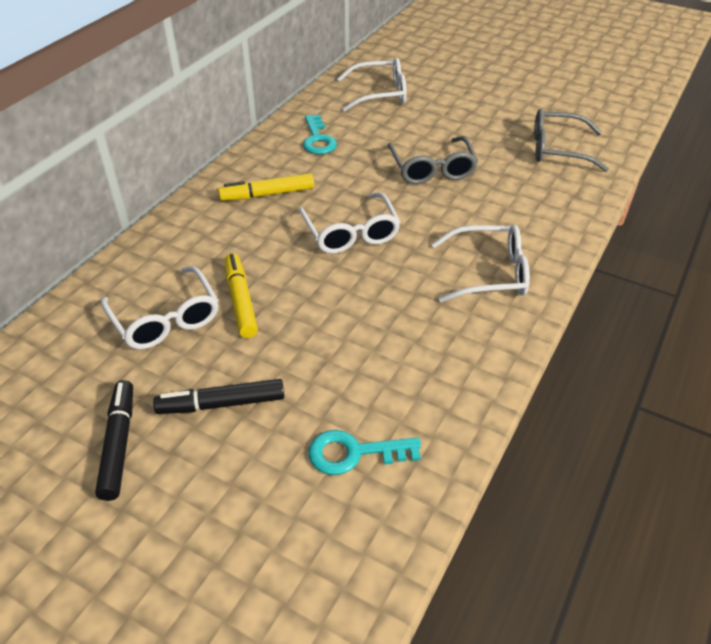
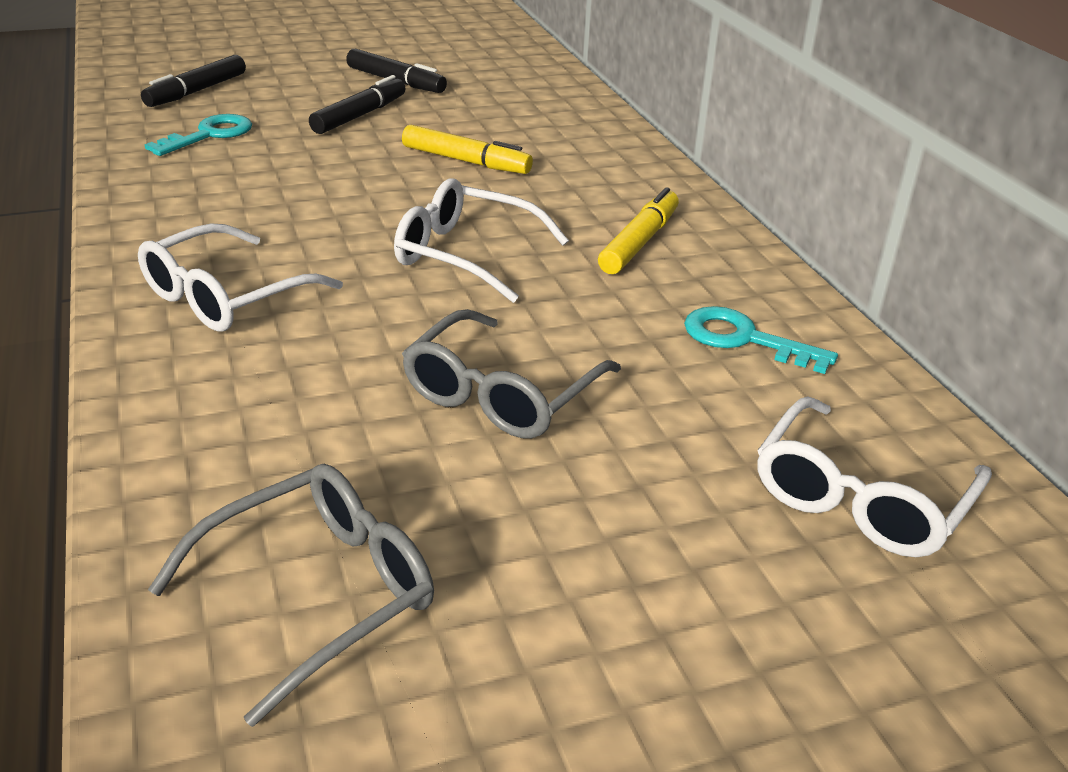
camera: 130 degrees right, 10 degrees down
white glasses [101,266,219,349] -> none
grey glasses [387,136,478,184] -> grey glasses turned 90 degrees counterclockwise [402,309,621,438]
none -> black marker [141,55,246,107]

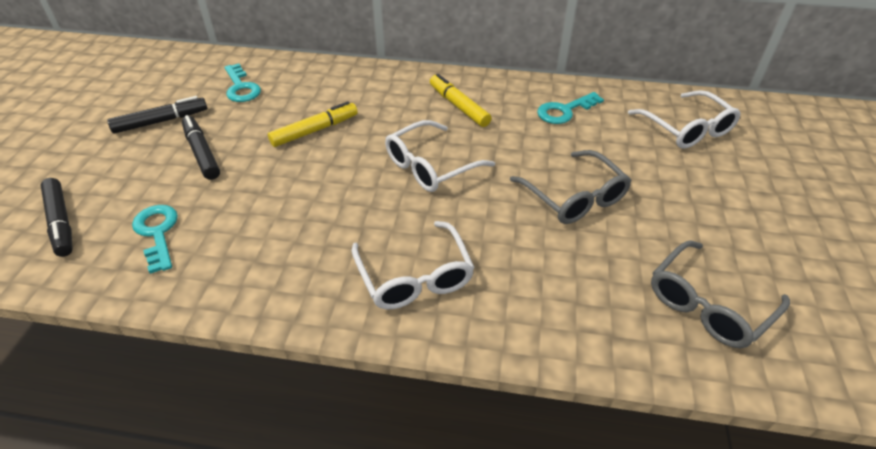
camera: 60 degrees left, 10 degrees up
grey glasses [148,464,434,727] -> grey glasses turned 120 degrees counterclockwise [651,240,790,348]
none -> turquoise key [225,63,261,102]

